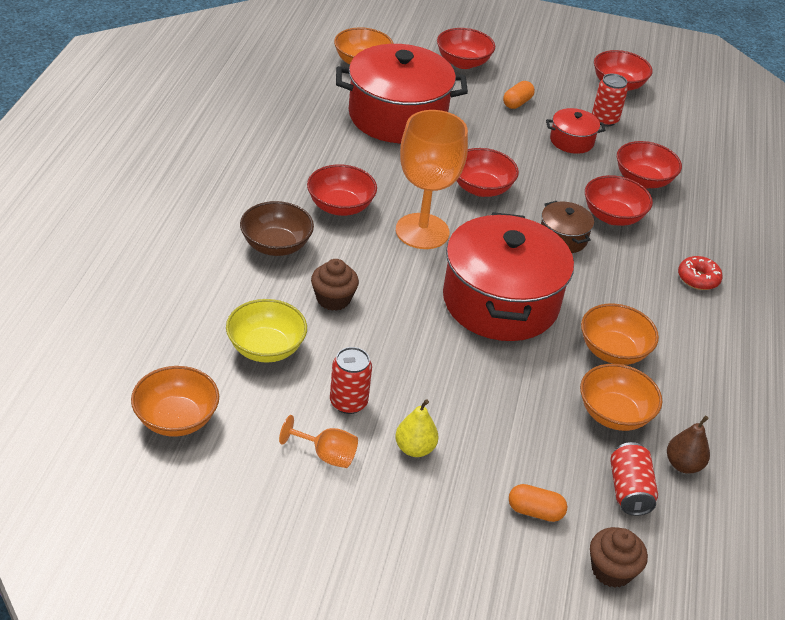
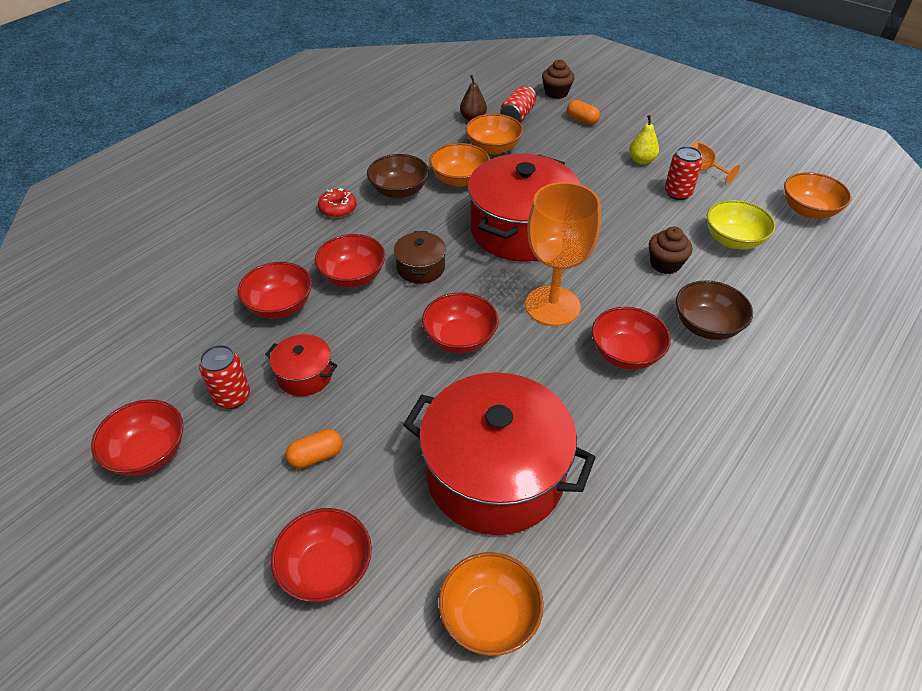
camera: 150 degrees left, 5 degrees up
none -> brown bowl [367,154,429,199]

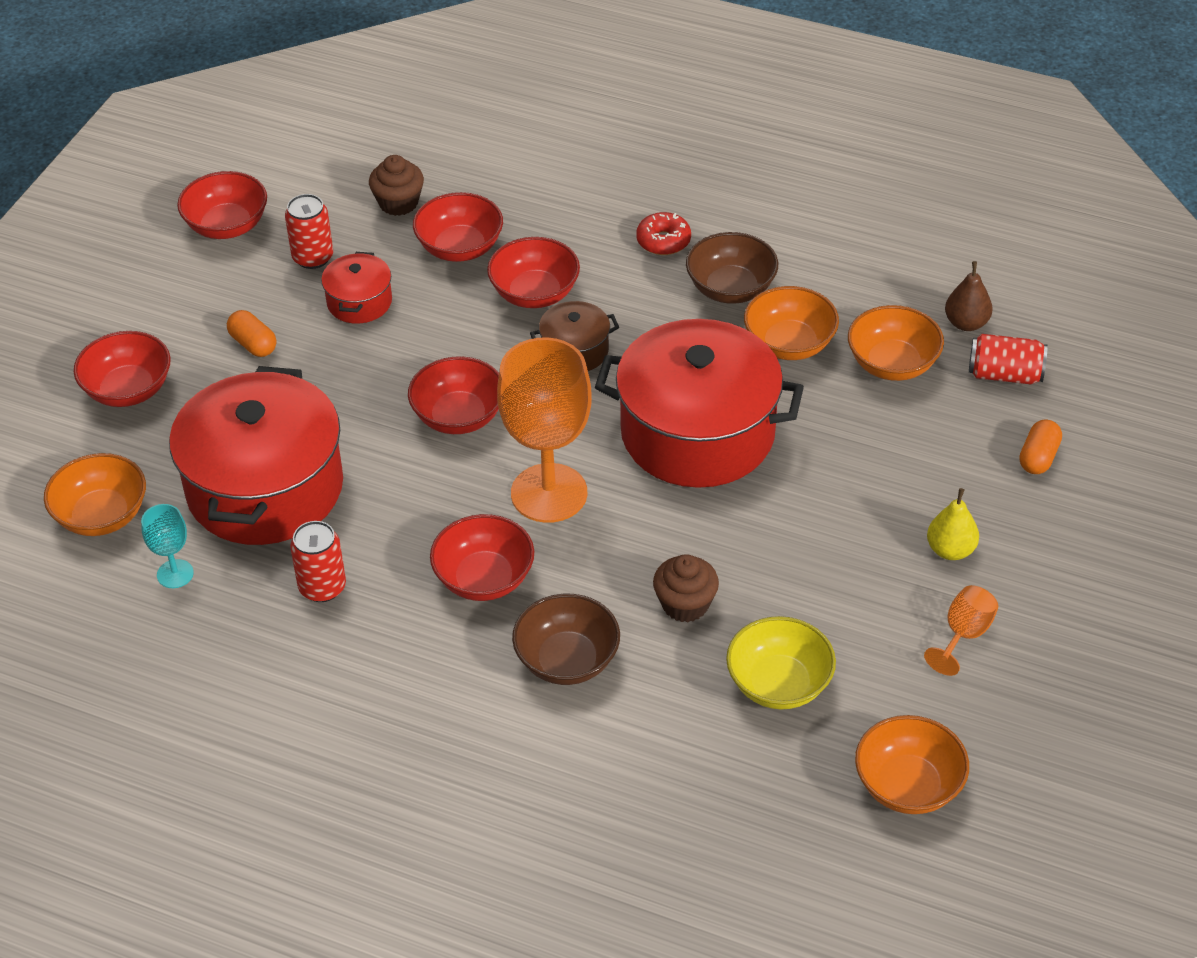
camera: 75 degrees right, 0 degrees up
brown cupcake [542,60,575,99] -> brown cupcake moved to [369,155,424,216]
red can [665,146,703,200] -> red can moved to [290,521,346,602]
none -> turquoise goblet [141,504,194,588]

